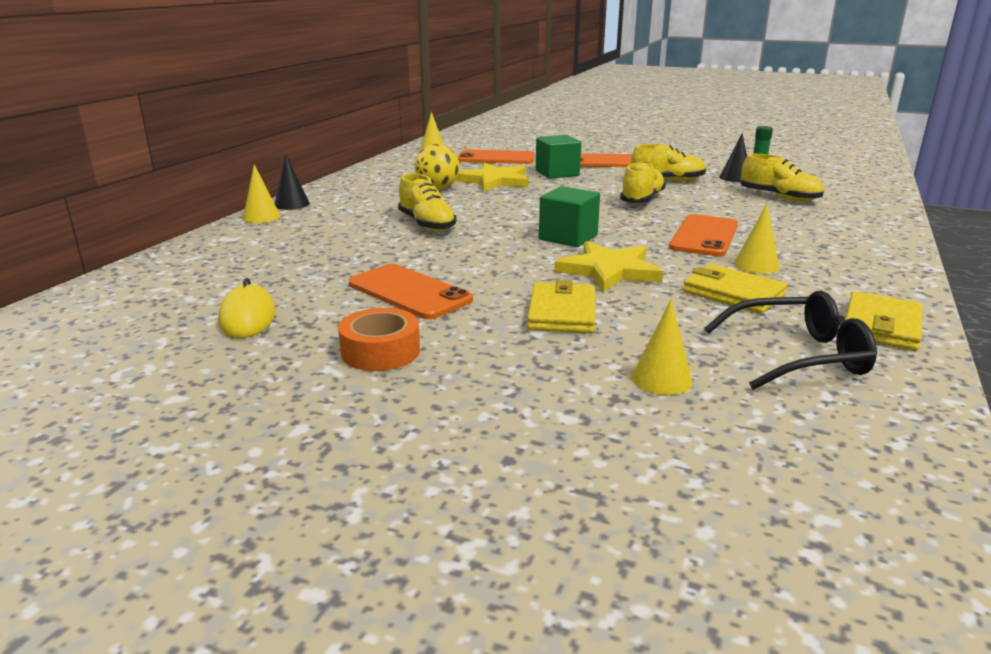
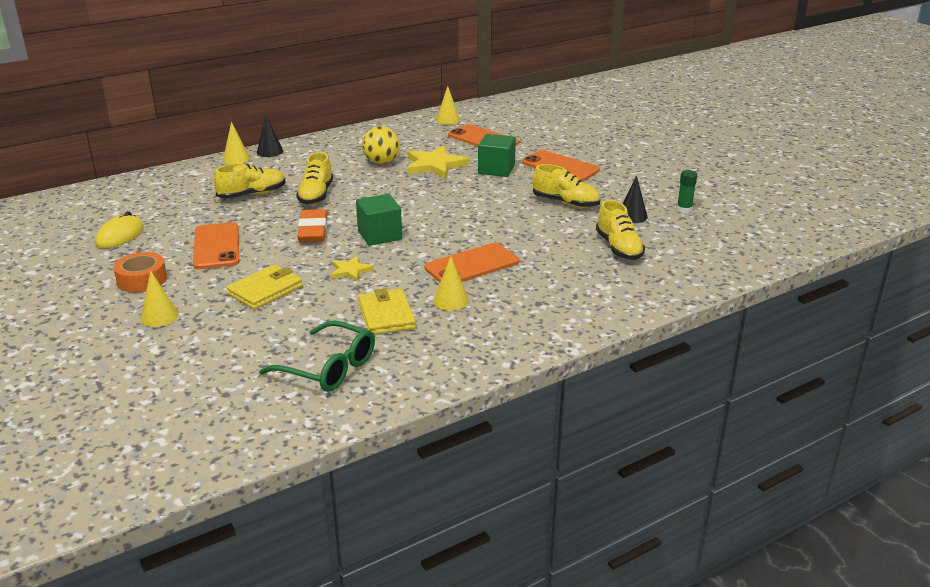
camera: 35 degrees right, 5 degrees up
yellow star [555,241,663,292] -> yellow star [331,256,374,282], size x0.55
yellow shoe [620,162,666,203] -> yellow shoe moved to [214,163,286,199]
yellow cone [632,299,693,395] -> yellow cone moved to [141,270,179,327]
black glasses [704,291,877,390] -> green glasses [259,320,375,392]
yellow wallet [845,291,922,351] -> none
none -> orange eraser [297,209,327,242]

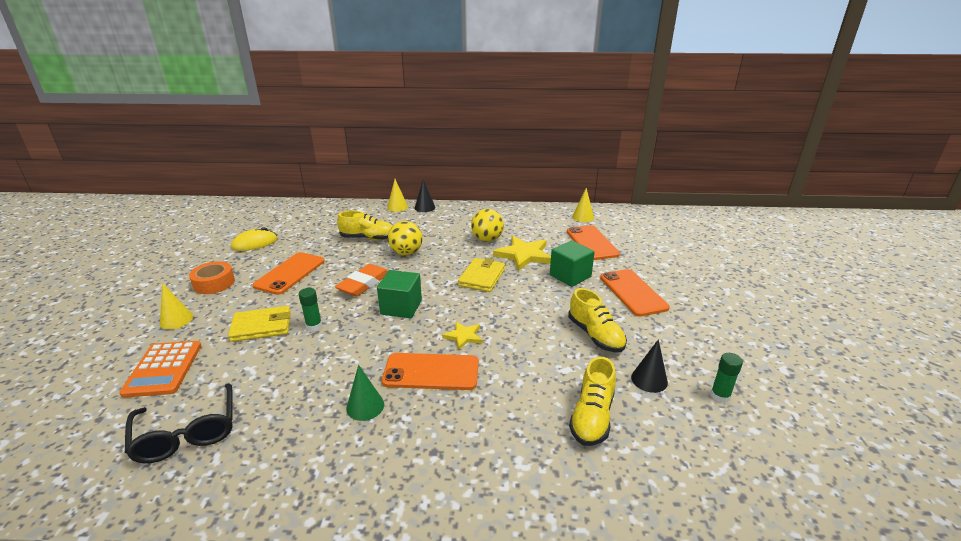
camera: 35 degrees right, 0 degrees up
green glasses [259,320,375,392] -> black glasses [125,383,233,463]
yellow shoe [296,152,333,205] -> yellow ball [388,221,423,255]
yellow star [331,256,374,282] -> yellow star moved to [442,321,482,350]
yellow wallet [358,288,416,335] -> yellow wallet moved to [458,258,505,292]
yellow cone [434,256,469,311] -> green cone [346,365,384,421]
none -> orange calculator [119,341,201,398]
none -> green glue stick [299,288,322,331]

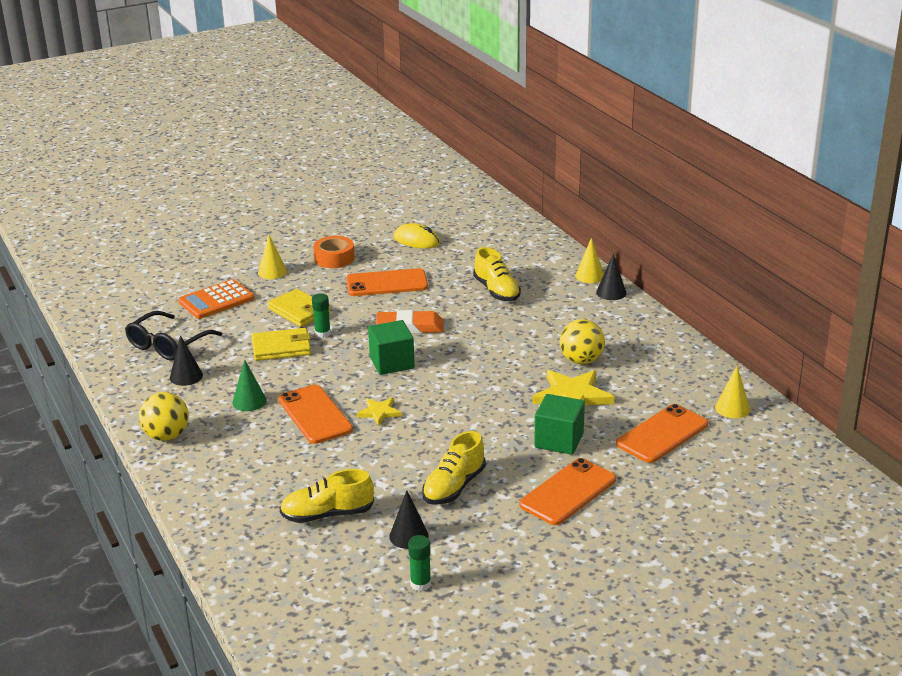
camera: 60 degrees right, 0 degrees up
yellow ball [388,221,423,255] -> yellow ball moved to [139,392,189,441]
yellow wallet [458,258,505,292] -> yellow wallet moved to [252,328,311,361]
none -> black cone [170,335,203,386]

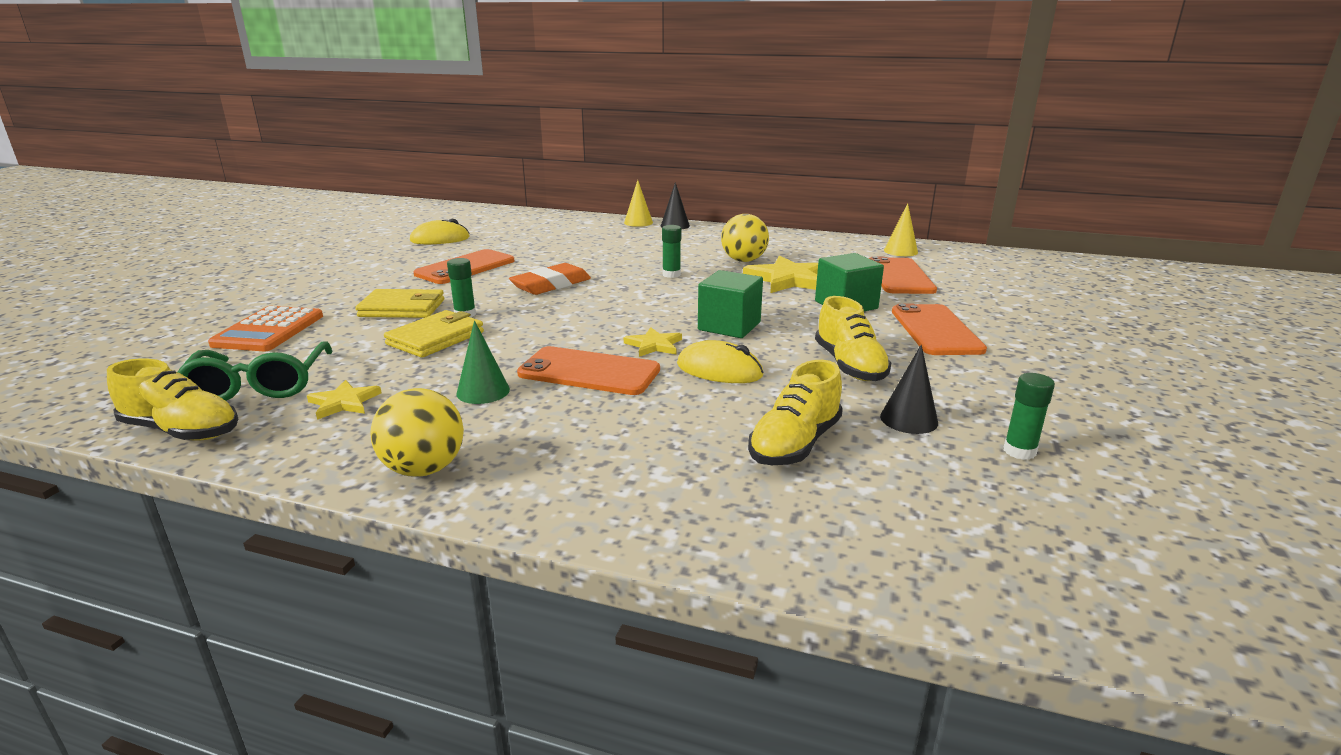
camera: 45 degrees left, 5 degrees down
black glasses [125,311,222,361] -> green glasses [178,341,333,401]
black cone [170,335,203,386] -> yellow star [307,380,381,420]
yellow cone [258,235,287,279] -> none
orange tape [313,236,355,268] -> none
green cube [368,320,415,375] -> green cube moved to [698,270,763,338]
yellow shoe [473,247,521,301] -> yellow shoe moved to [107,358,238,441]
none -> green glue stick [662,225,681,278]
none -> yellow mouse [677,340,764,383]

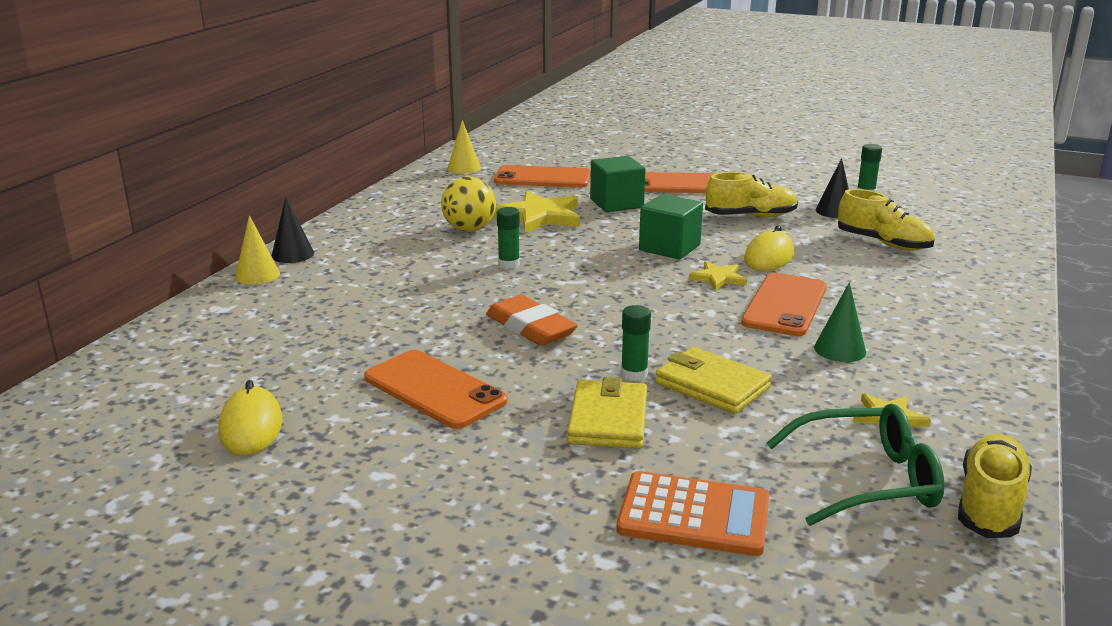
camera: 85 degrees left, 0 degrees up
yellow ball [371,388,464,476] -> none

